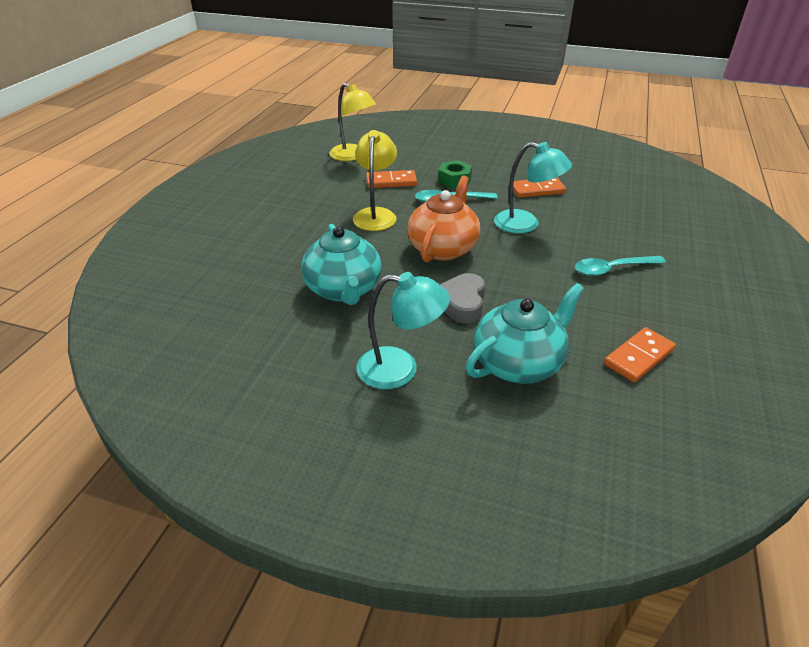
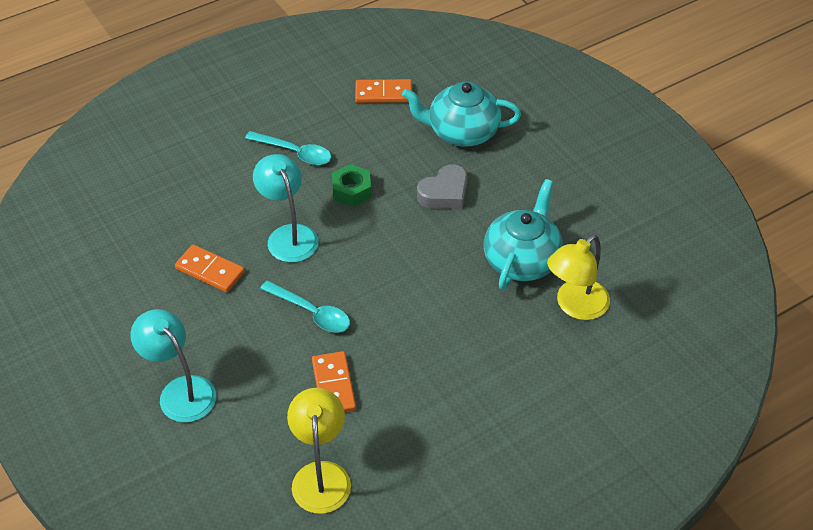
camera: 140 degrees left, 10 degrees up
yellow lamp [353,130,397,231] -> yellow lamp moved to [547,234,610,320]
turquoise lamp [356,272,450,389] -> turquoise lamp moved to [130,309,216,423]
orange domino [366,170,417,188] -> orange domino turned 45 degrees clockwise [312,351,356,412]
orange teapot [407,176,480,262] -> none
green nut [438,161,472,188] -> green nut moved to [332,164,371,207]

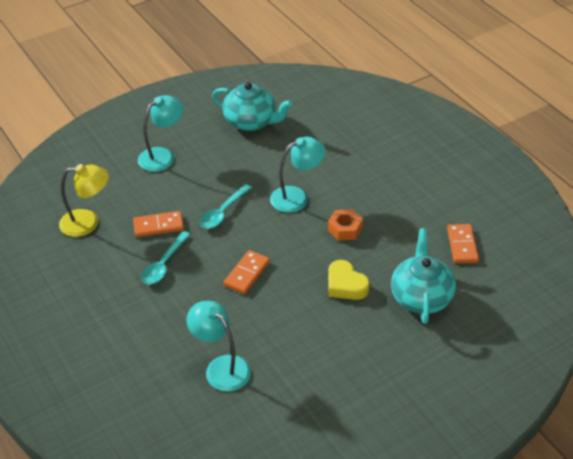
camera: 90 degrees right, 5 degrees down
orange domino [175,245,245,292] -> orange domino moved to [223,250,270,294]
turquoise spoon [245,131,332,165] -> turquoise spoon moved to [141,231,191,284]
green nut [332,164,371,207] -> orange nut [328,209,363,241]
grey heart [417,164,468,209] -> yellow heart [328,260,370,300]
turquoise teapot [484,179,563,290] -> turquoise teapot moved to [212,82,292,131]
yellow lamp [547,234,610,320] -> turquoise lamp [187,301,251,392]

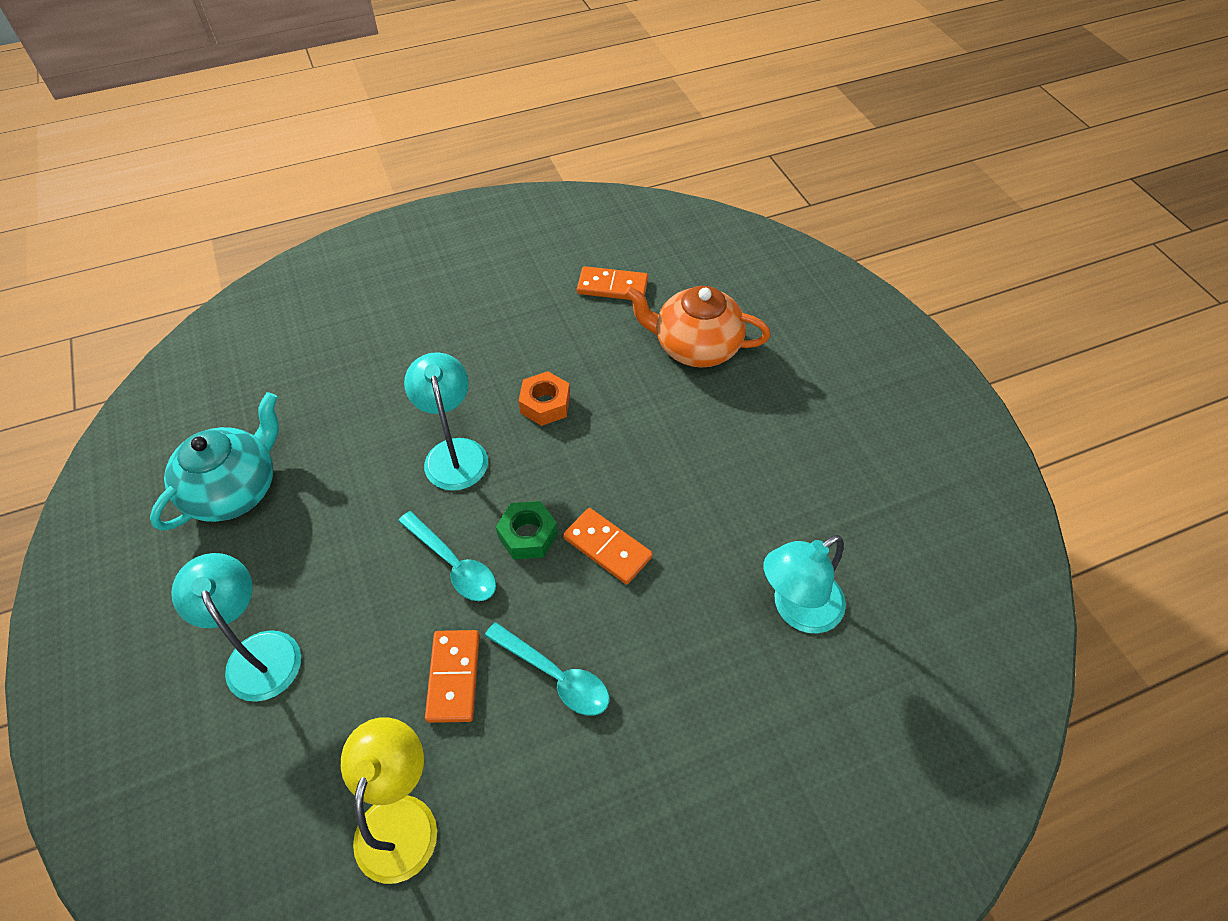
camera: 80 degrees left, 10 degrees up
yellow heart [328,260,370,300] -> none
turquoise teapot [391,228,456,324] -> orange teapot [625,286,770,368]
none -> green nut [496,501,558,560]

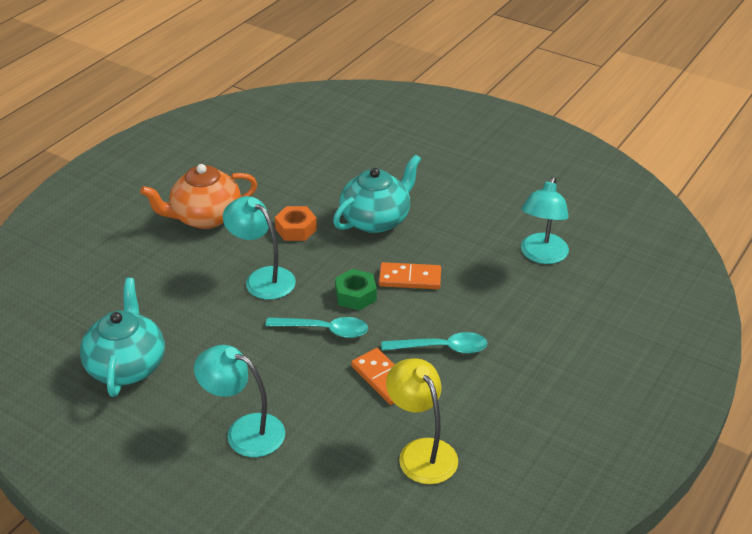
camera: 35 degrees left, 15 degrees down
orange domino [577,266,648,300] -> none
orange teapot [625,286,770,368] -> orange teapot moved to [140,164,257,229]
none -> turquoise teapot [333,154,421,233]

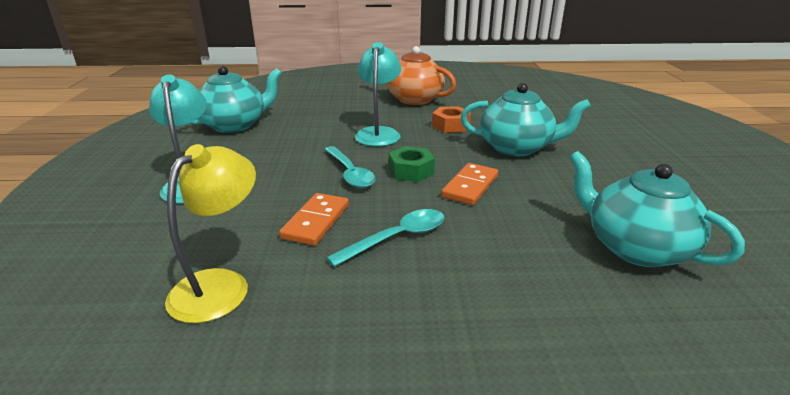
camera: 55 degrees right, 10 degrees down
orange domino [379,262,441,289] -> orange domino turned 60 degrees clockwise [441,163,498,205]
turquoise spoon [382,332,487,354] -> turquoise spoon turned 90 degrees counterclockwise [326,209,444,267]
turquoise lamp [521,176,569,264] -> turquoise teapot [569,151,745,267]

